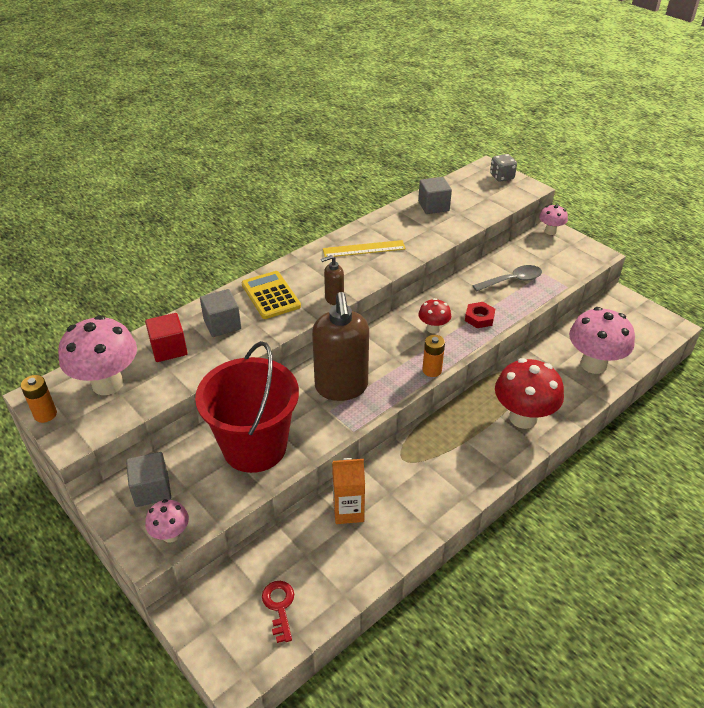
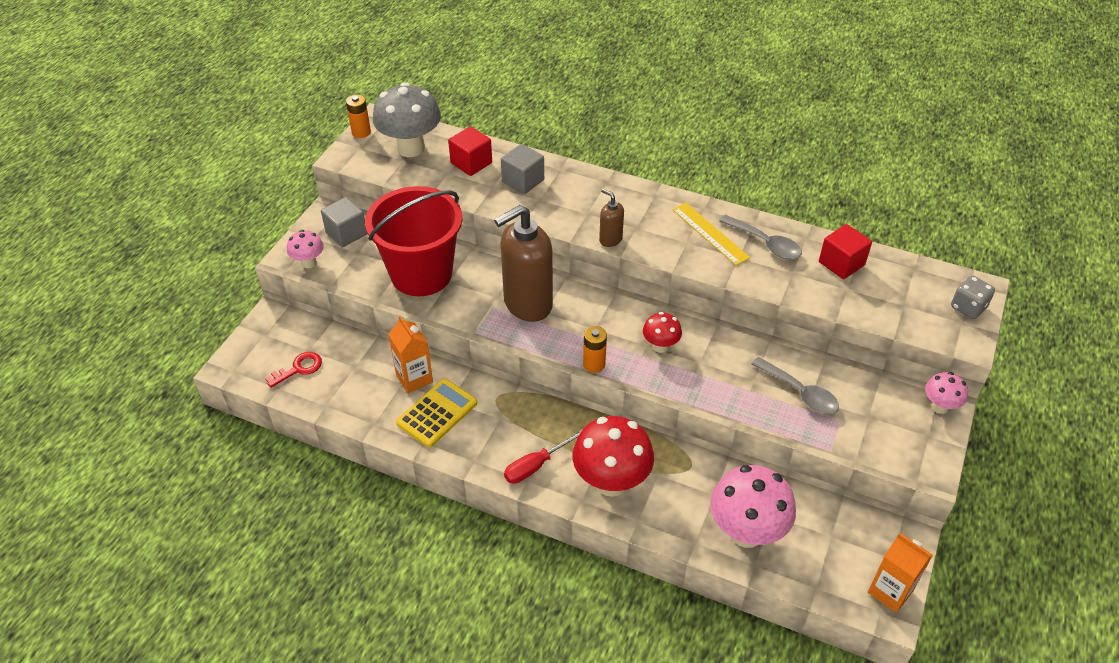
camera: 65 degrees right, 5 degrees up
pink mushroom [58,315,137,395] -> grey mushroom [373,82,441,157]
yellow calculator [242,271,301,319] -> yellow calculator moved to [396,378,477,447]
grey cube [418,177,452,214] -> red cube [819,224,872,279]
red nut [465,302,495,328] -> none
none -> red screwdriver [504,428,584,484]
none -> grey spoon [719,215,802,259]
none -> orange carton [868,533,933,613]

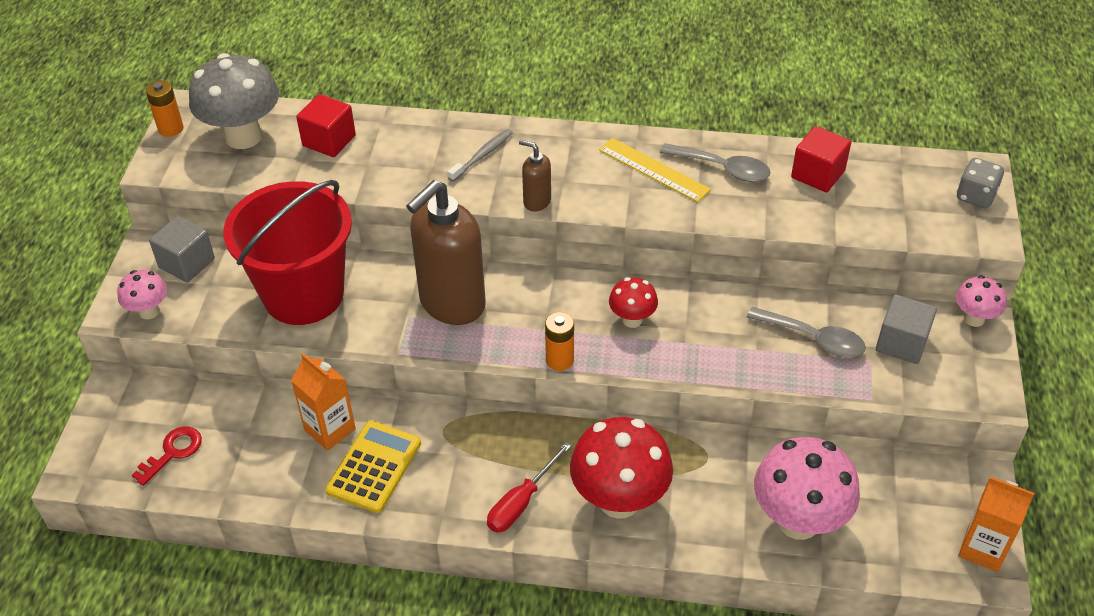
camera: 15 degrees left, 0 degrees up
grey cube [501,144,544,194] -> grey cube moved to [876,294,937,364]
none -> grey toothbrush [448,129,513,182]

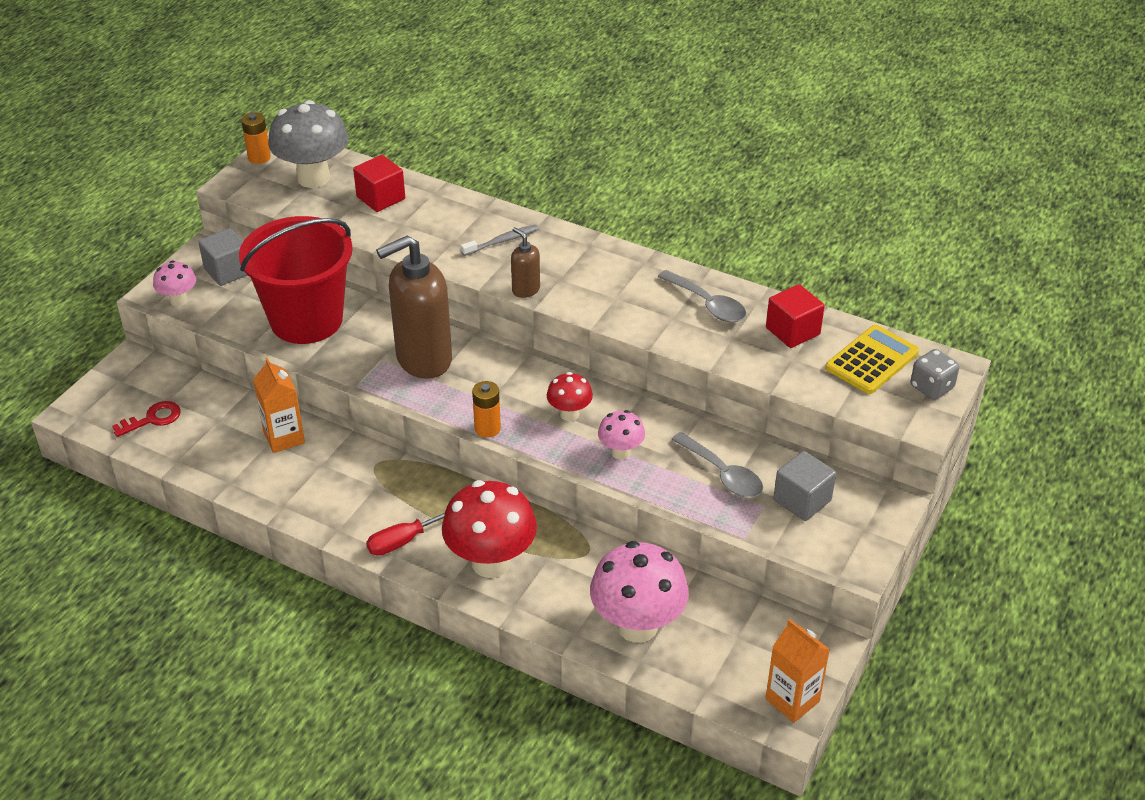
camera: 20 degrees right, 5 degrees down
yellow calculator [325,421,421,513] -> yellow calculator moved to [825,325,919,394]
yellow ruler [599,138,711,202] -> none
pink mushroom [956,275,1007,327] -> pink mushroom moved to [598,410,645,460]

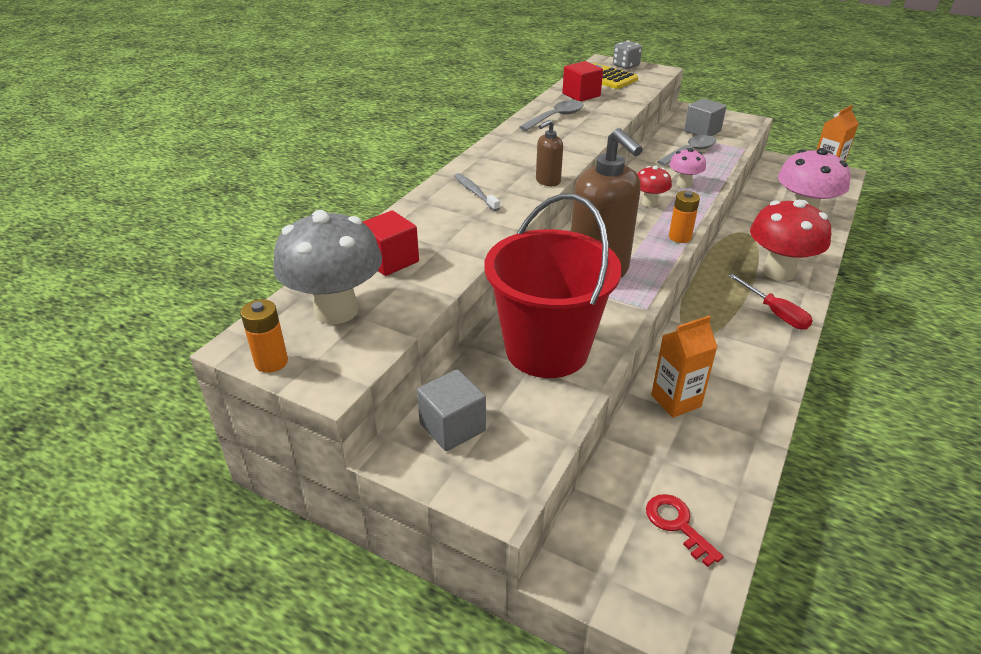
camera: 90 degrees left, 5 degrees down
pink mushroom [153,261,196,306] -> none

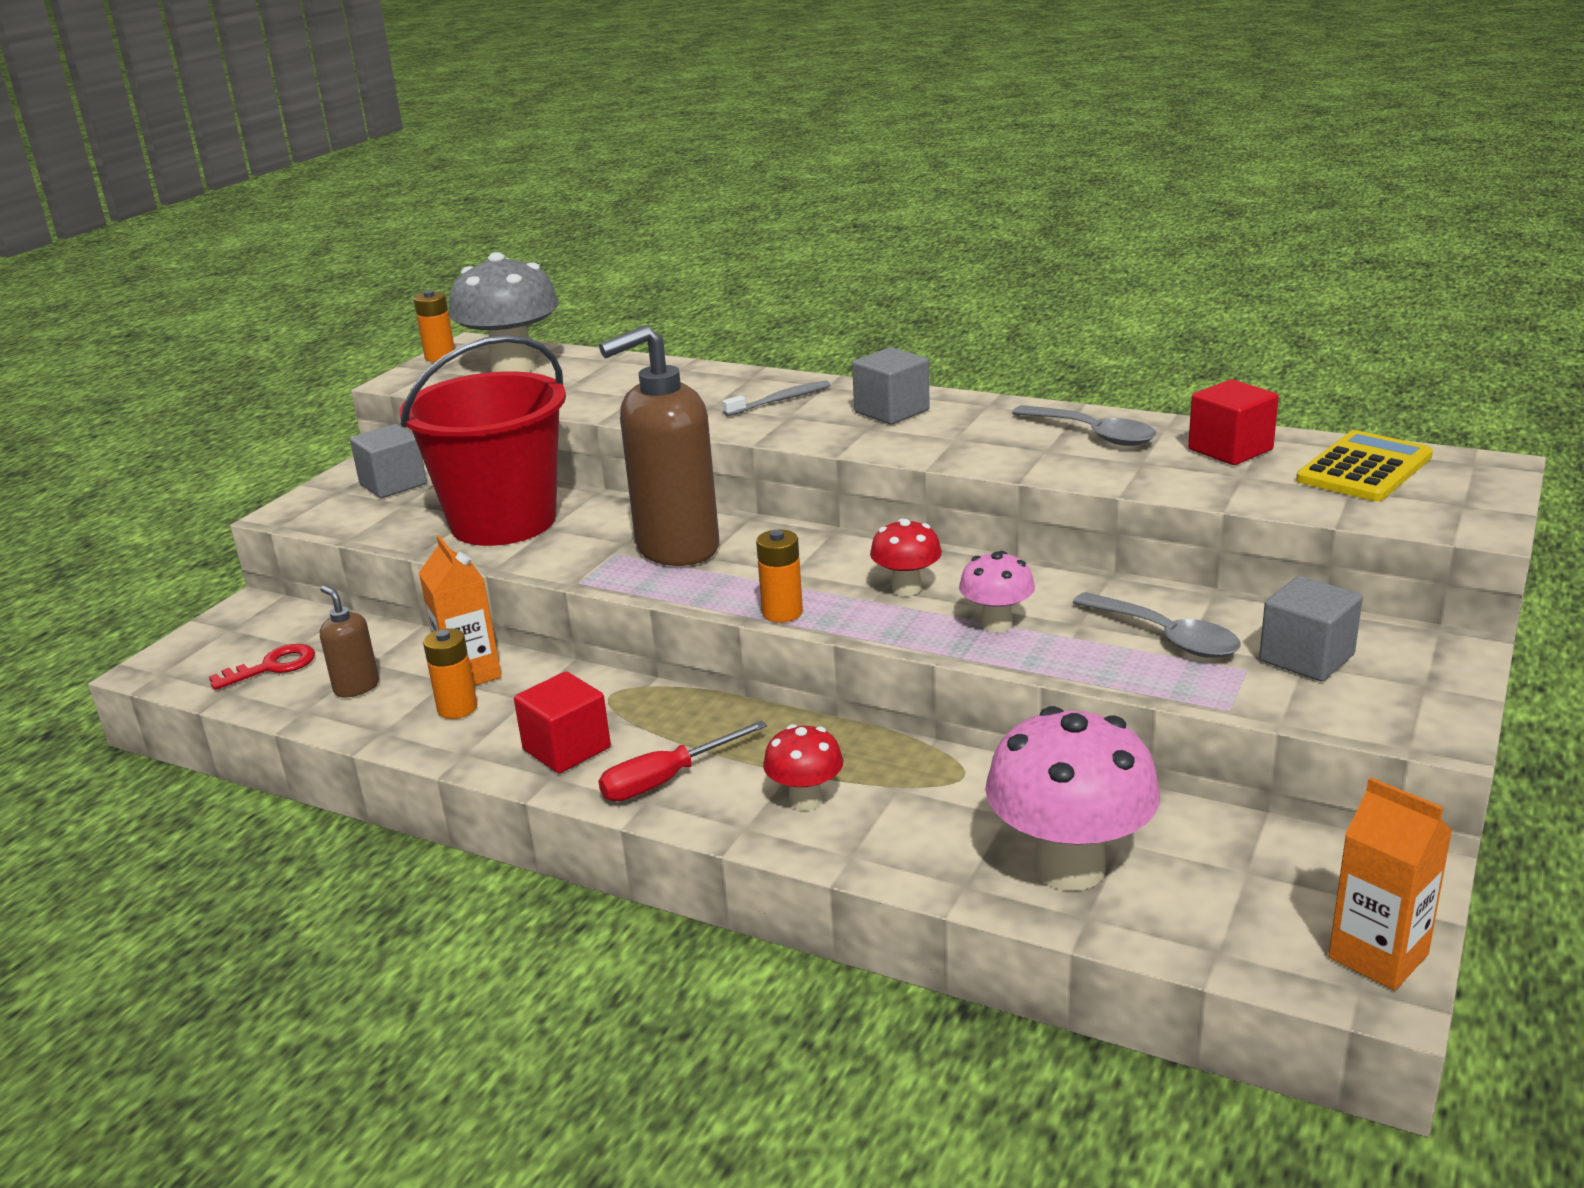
camera: 90 degrees right, 10 degrees down
red cube [363,210,419,276] -> red cube moved to [514,671,611,773]
brown soap dispenser [536,120,563,186] -> brown soap dispenser moved to [320,586,379,697]
grey dice [613,40,642,69] -> none
red mushroom [750,200,831,281] -> red mushroom [763,724,843,811], size x0.52
none -> orange battery [423,628,477,719]
none -> grey cube [852,347,930,424]

